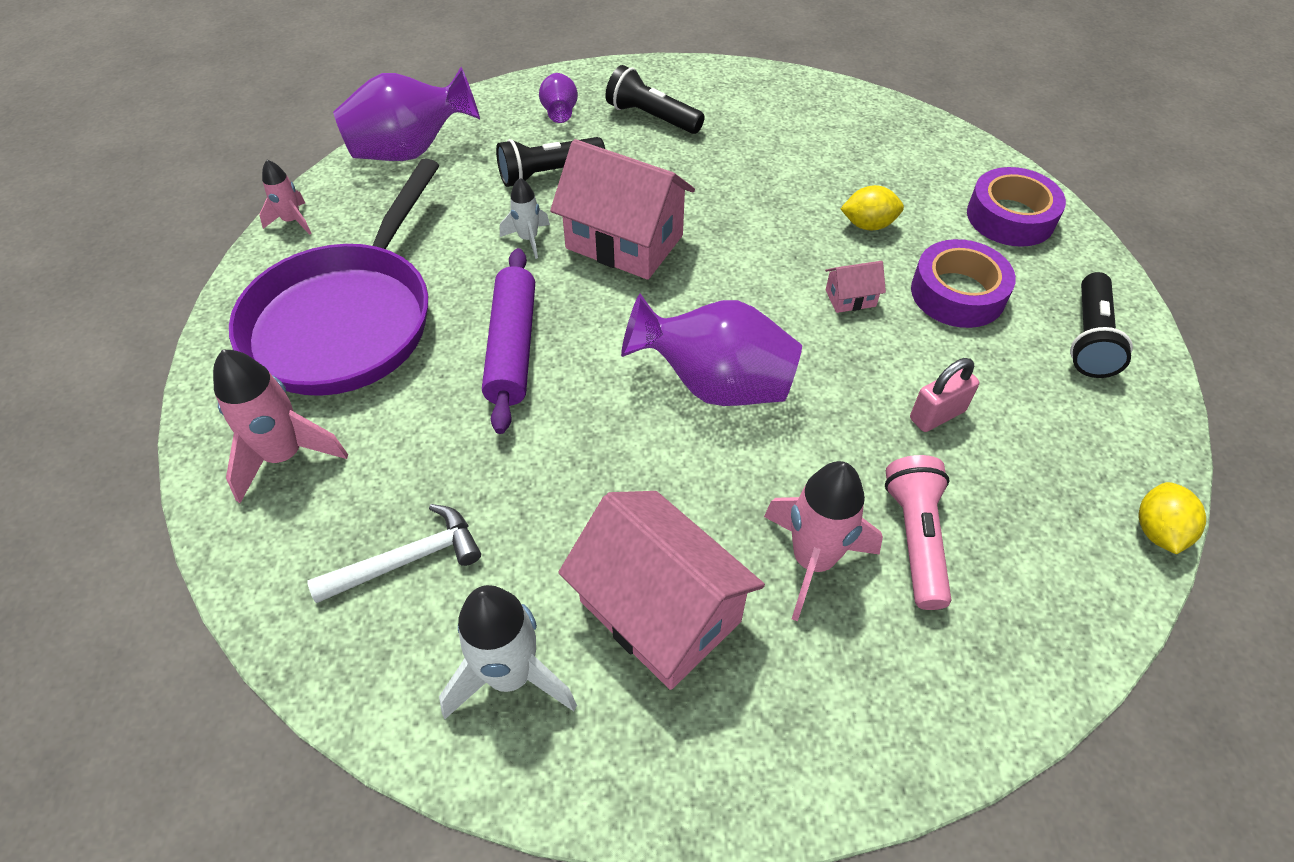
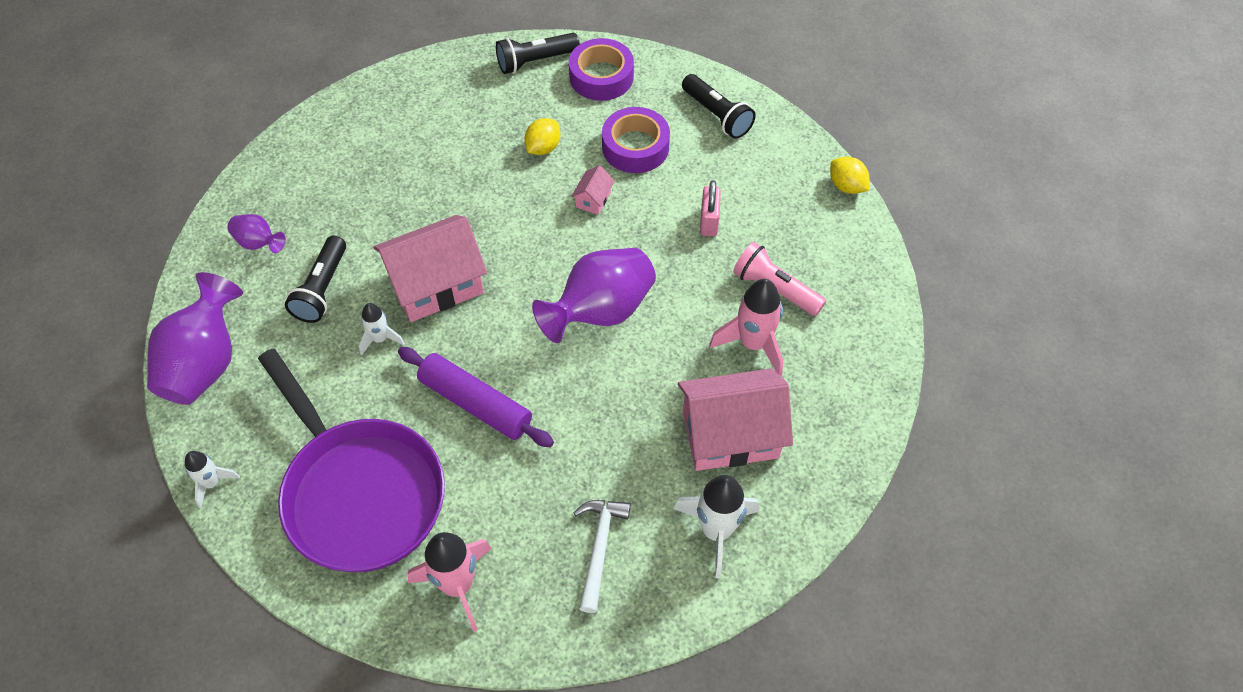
camera: 55 degrees left, 5 degrees up
pink rocket [259,160,312,235] -> white rocket [185,451,240,508]
black flashlight [606,65,705,134] -> black flashlight moved to [496,33,580,74]

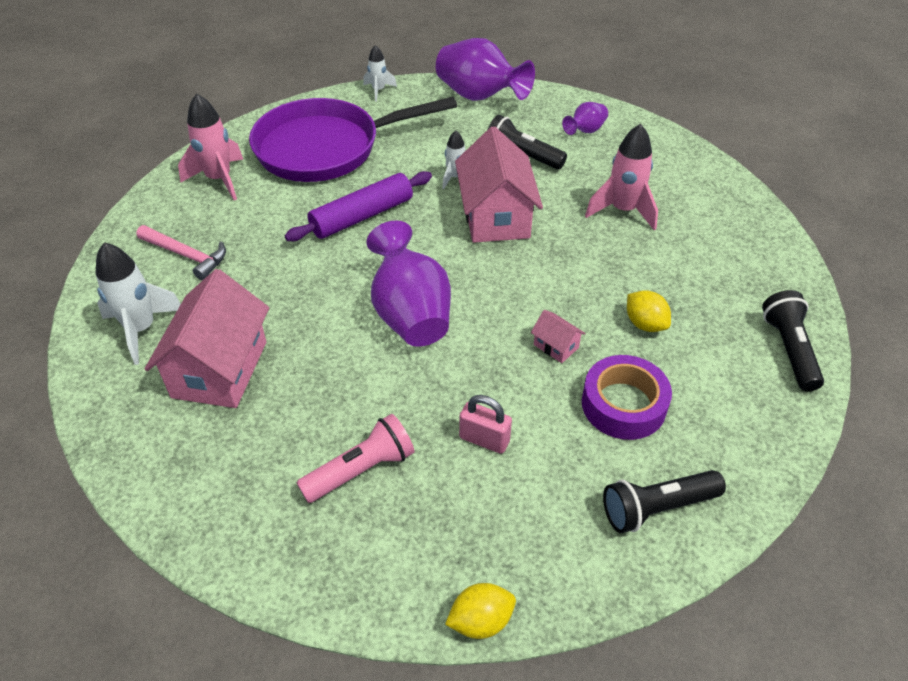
camera: 110 degrees right, 10 degrees down
purple tape [569,38,634,101] -> none
white hammer [573,500,631,613] -> pink hammer [136,225,226,280]
pink rocket [709,279,783,376] -> pink rocket moved to [585,124,658,231]

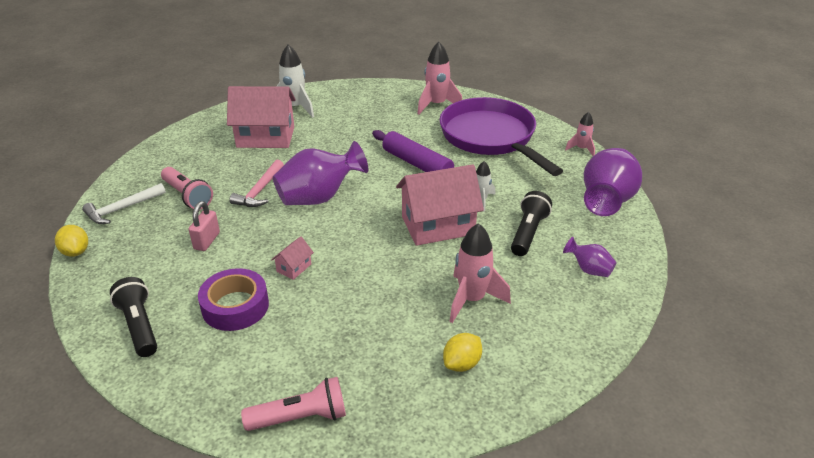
camera: 80 degrees right, 10 degrees down
pink hammer [136,225,226,280] -> pink hammer moved to [230,160,284,207]
white rocket [363,45,397,102] -> pink rocket [565,112,595,156]
yellow lemon [627,290,671,332] -> yellow lemon moved to [443,333,482,372]
black flashlight [762,290,824,391] -> pink flashlight [241,377,346,431]
none -> white hammer [82,183,166,224]

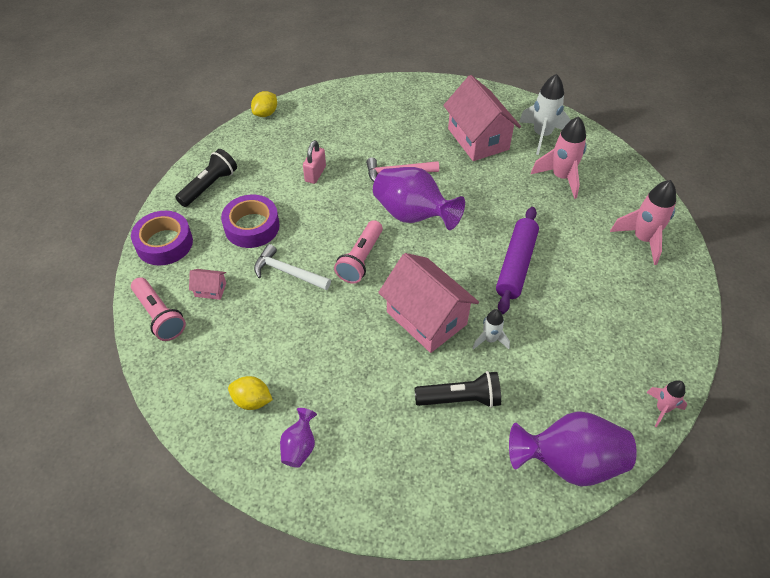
camera: 65 degrees right, 15 degrees up
white hammer [82,183,166,224] -> white hammer moved to [254,244,331,290]
pink flashlight [161,167,213,210] -> pink flashlight moved to [334,220,383,284]
pink padlock [189,201,220,251] -> pink padlock turned 60 degrees counterclockwise [303,140,326,184]
pink house [271,236,314,280] -> pink house moved to [189,269,226,300]
purple pan [440,97,563,176] -> none
pink rocket [449,223,511,323] -> pink rocket moved to [531,116,587,199]
purple vase [563,237,617,277] -> purple vase moved to [280,408,317,468]
none -> purple tape [131,211,193,266]

